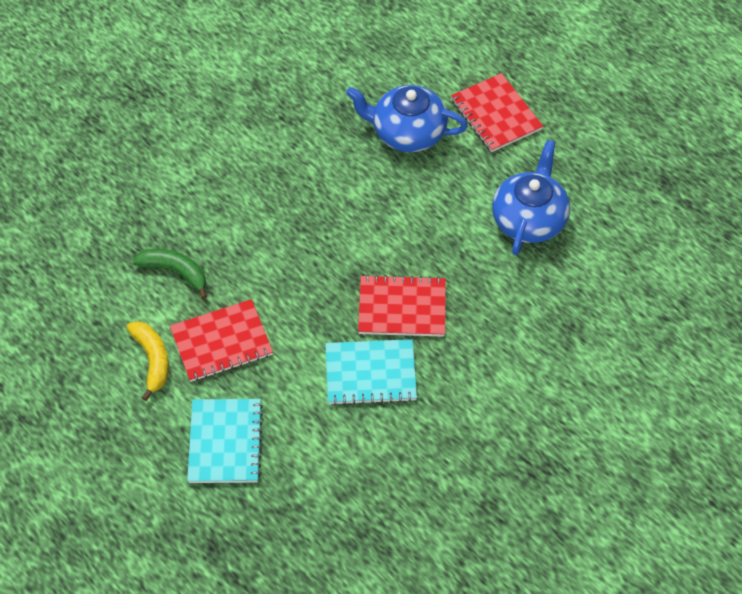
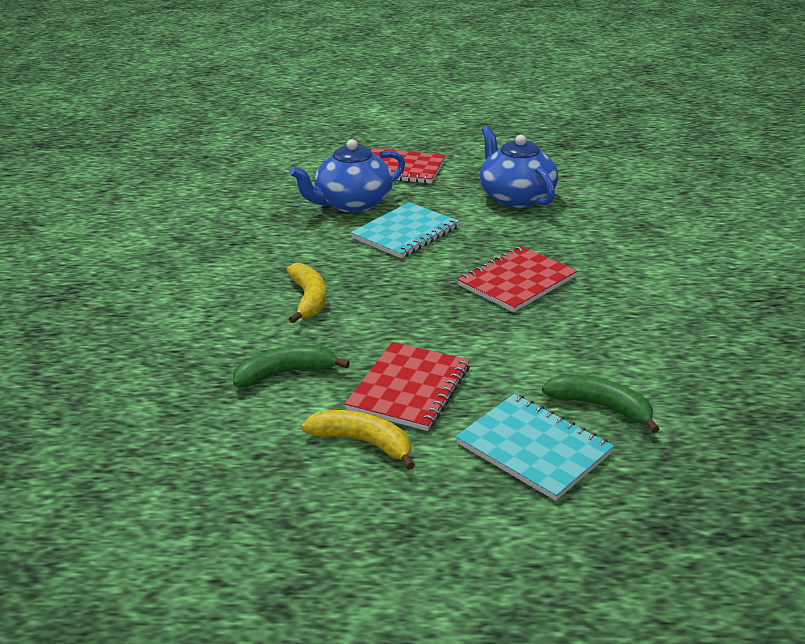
camera: 45 degrees left, 25 degrees down
turquoise notebook [325,339,417,406] -> turquoise notebook moved to [350,202,459,258]
none -> yellow banana [287,263,326,323]
none -> green banana [542,374,659,433]

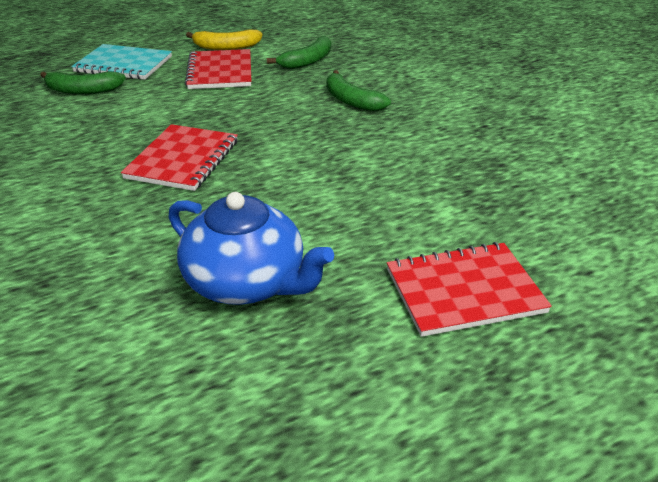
camera: 150 degrees right, 5 degrees up
yellow banana [287,263,326,323] -> green banana [326,70,391,111]
blue teapot [289,139,405,213] -> none
turquoise notebook [350,202,459,258] -> none

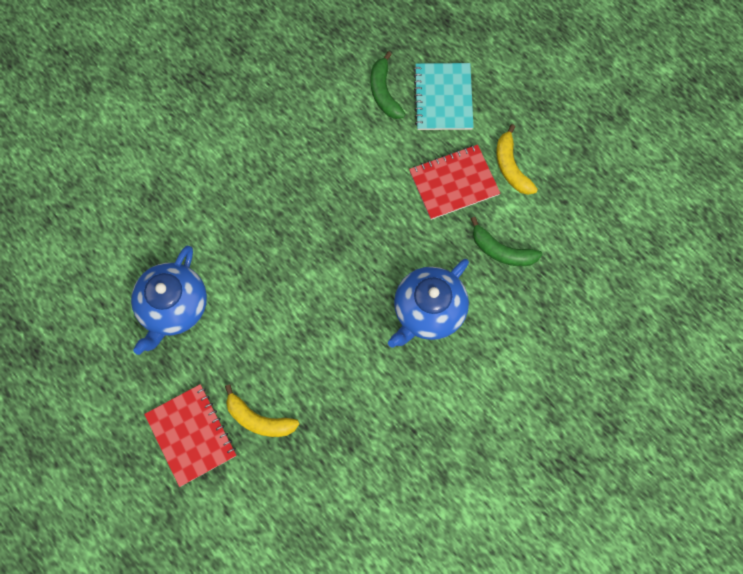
camera: 75 degrees right, 35 degrees up
red notebook [121,124,238,191] -> none
green banana [326,70,391,111] -> blue teapot [388,259,469,348]
none -> yellow banana [225,385,299,437]

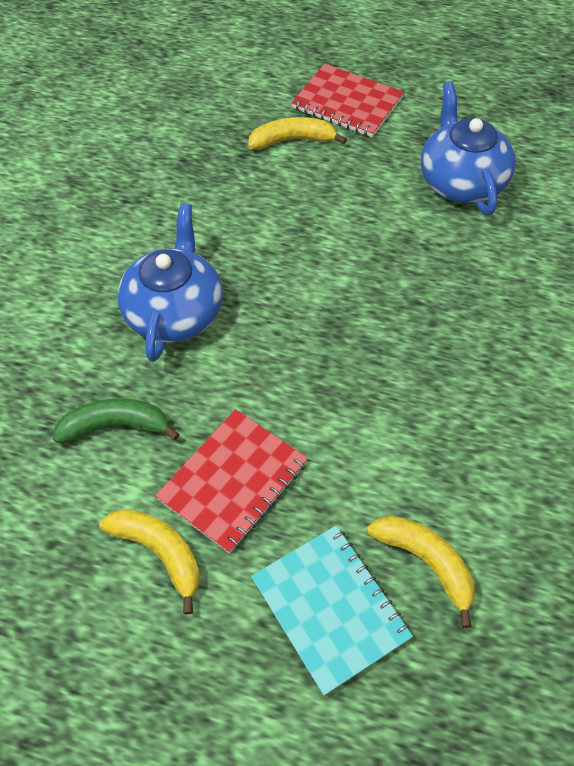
camera: 150 degrees right, 15 degrees down
green banana [371,51,405,119] -> yellow banana [367,516,475,628]

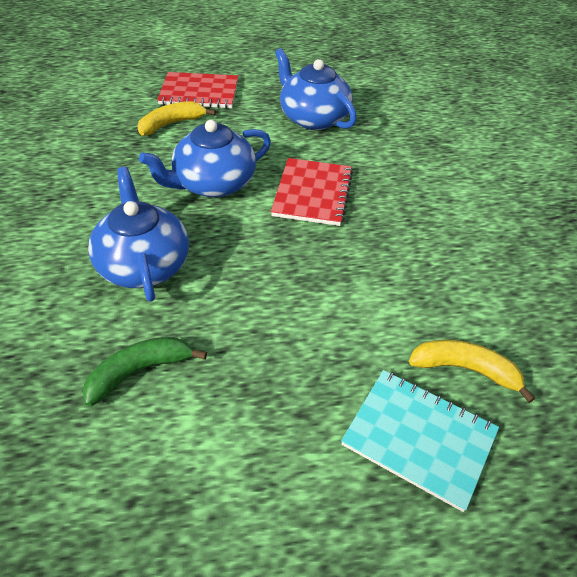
camera: 30 degrees left, 10 degrees down
yellow banana [99,509,200,615] -> none
red notebook [155,409,308,554] -> red notebook moved to [271,158,353,226]
none -> blue teapot [139,120,271,198]

